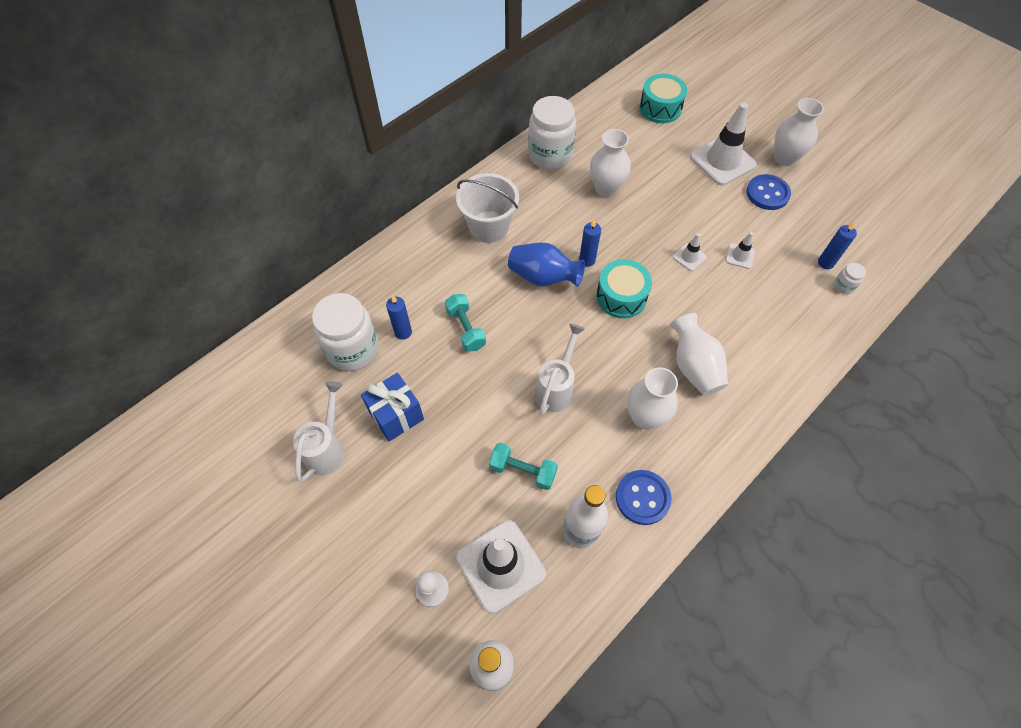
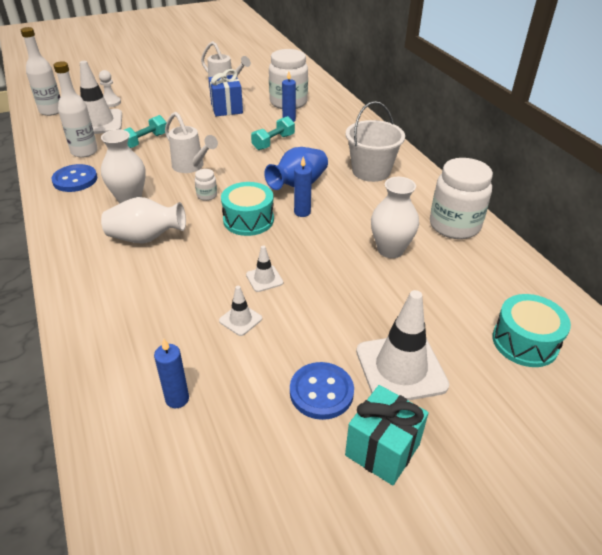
camera: 110 degrees right, 20 degrees down
turquoise dumbbell [445,294,486,352] -> turquoise dumbbell turned 45 degrees counterclockwise [251,116,295,150]
white vase [774,98,824,166] -> turquoise gift [345,385,429,485]
white jar [834,263,866,294] -> white jar moved to [195,169,217,201]

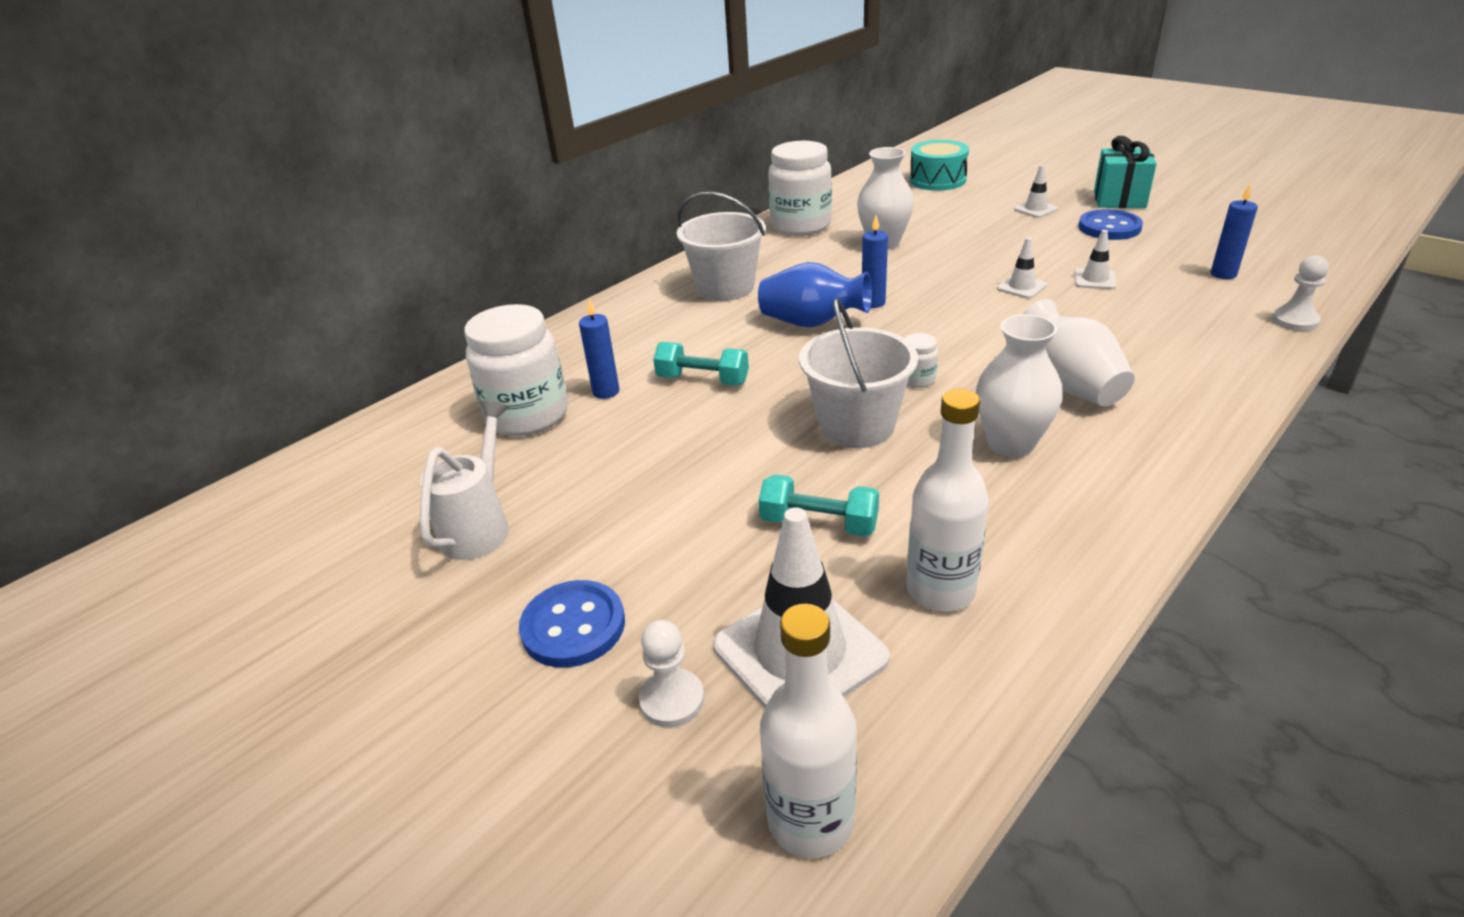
camera: 110 degrees left, 5 degrees down
blue button [51,164,97,192] -> blue button moved to [519,580,625,668]
white watering can [165,112,218,173] -> white bucket [799,298,918,448]
blue gift [209,69,243,116] -> none
turquoise drum [221,182,274,236] -> none
white traffic cone [356,290,449,401] -> white traffic cone [1014,165,1058,218], size x0.47
none -> white pawn [1272,255,1329,331]

